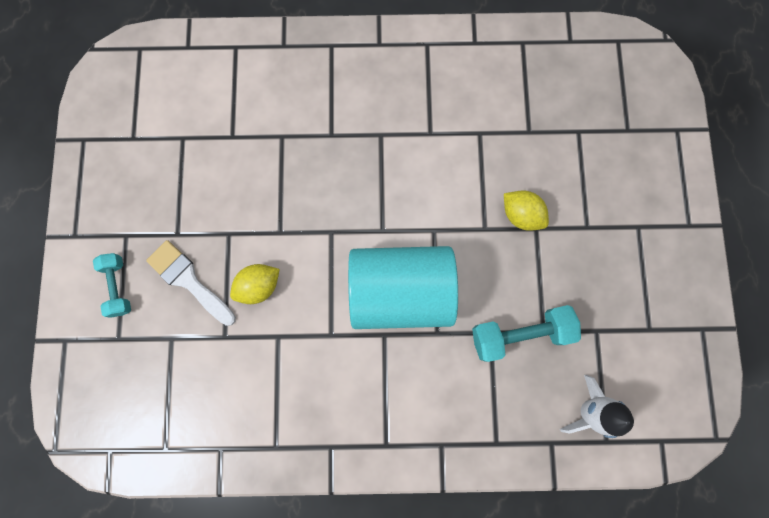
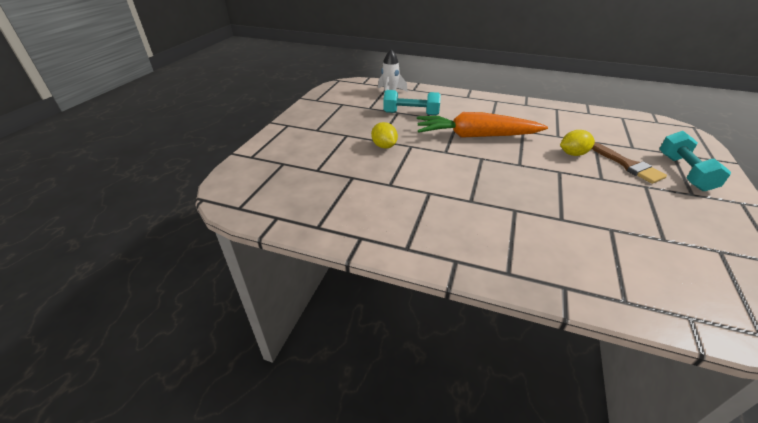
camera: 160 degrees left, 40 degrees down
turquoise dumbbell [93,253,131,318] -> turquoise dumbbell [659,131,731,191], size x1.58
white brush [146,240,236,326] -> brown brush [592,142,667,184]
turquoise cylinder [348,246,458,329] -> orange carrot [417,112,548,138]

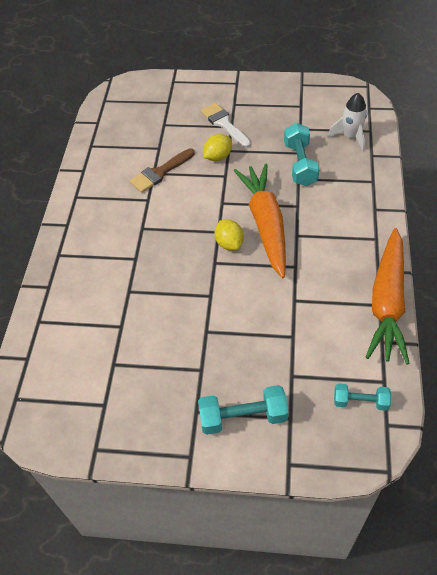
camera: 80 degrees right, 15 degrees up
yellow lemon [560,130,595,156] -> yellow lemon moved to [214,219,244,250]
brown brush [592,142,667,184] -> brown brush moved to [130,148,195,193]
none -> white brush [201,103,251,148]
none -> turquoise dumbbell [334,383,391,411]
none -> orange carrot [365,228,410,364]

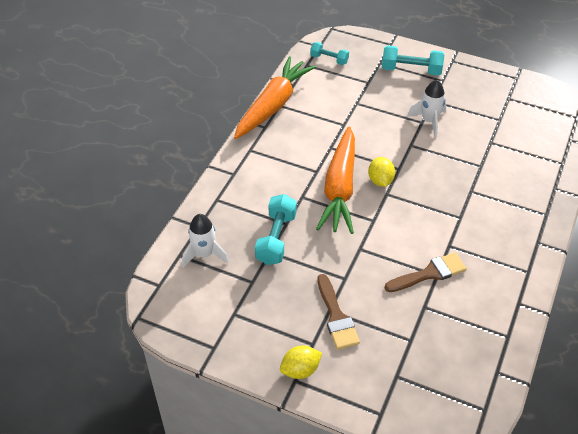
camera: 165 degrees left, 5 degrees down
white brush [201,103,251,148] -> brown brush [317,274,360,350]
yellow lemon [204,134,232,161] -> yellow lemon moved to [280,346,322,379]
none -> white rocket [407,80,446,137]

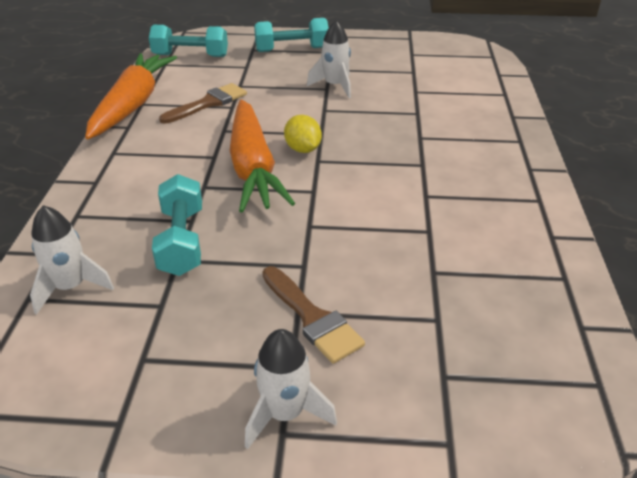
camera: 20 degrees left, 10 degrees down
yellow lemon [280,346,322,379] -> white rocket [245,329,337,449]
turquoise dumbbell [310,42,349,65] -> turquoise dumbbell [149,25,228,57], size x1.58
brown brush [385,252,467,292] -> brown brush moved to [159,83,247,124]

